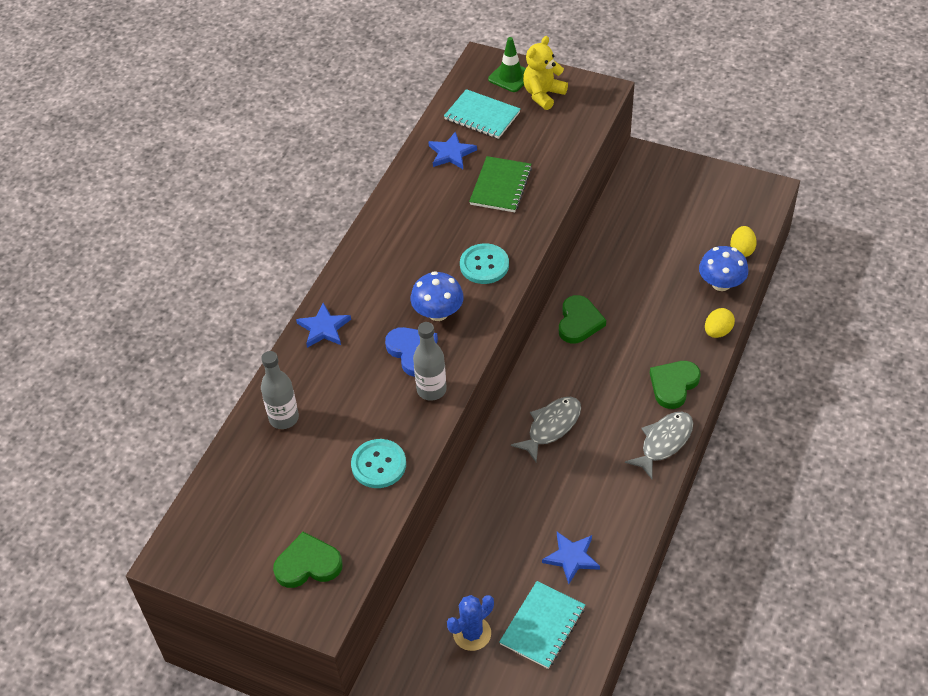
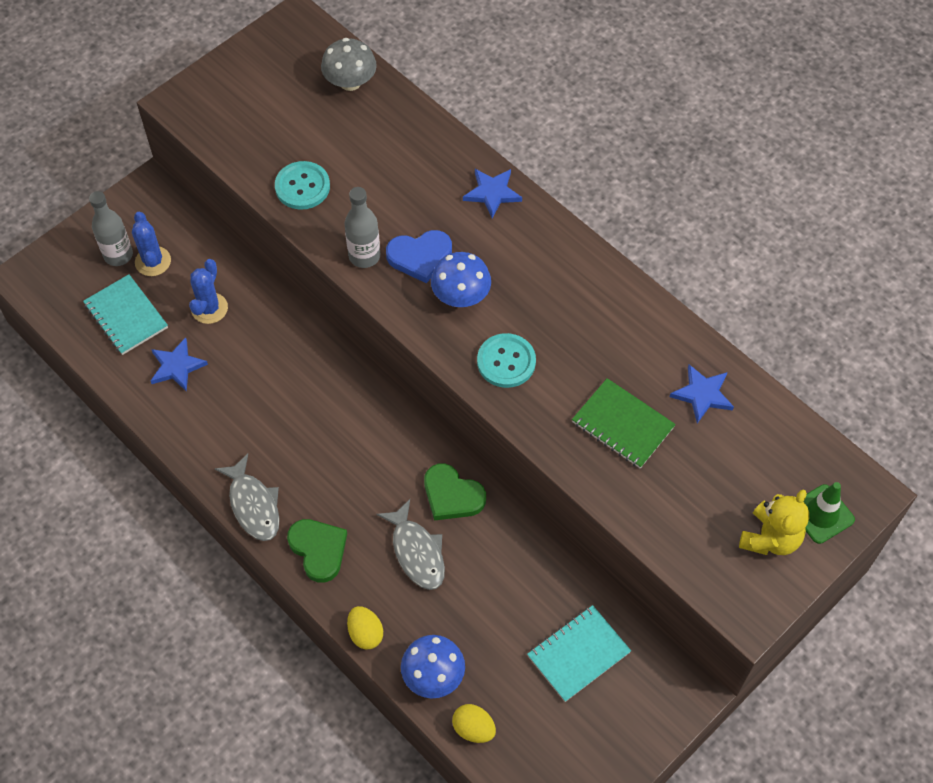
camera: 110 degrees right, 10 degrees up
grey bottle [261,351,299,429] -> grey bottle moved to [89,191,133,266]
green heart [273,532,343,588] -> none
turquoise notebook [444,89,520,139] -> turquoise notebook moved to [527,605,631,702]
grey fish [511,397,581,462] -> grey fish moved to [377,499,445,590]
yellow teddy bear [523,36,568,110] -> yellow teddy bear turned 60 degrees clockwise [739,489,809,555]
none -> blue cactus [189,259,228,324]
none -> grey mushroom [321,38,377,91]

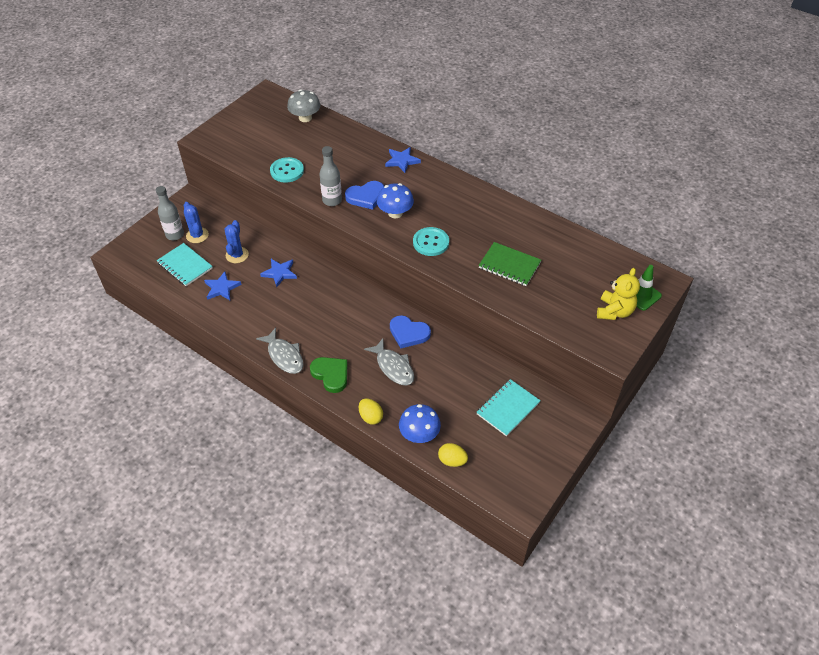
camera: 10 degrees left, 10 degrees down
green heart [424,463,486,521] -> blue heart [390,315,431,348]
blue star [669,364,734,423] -> blue star moved to [260,259,297,287]

